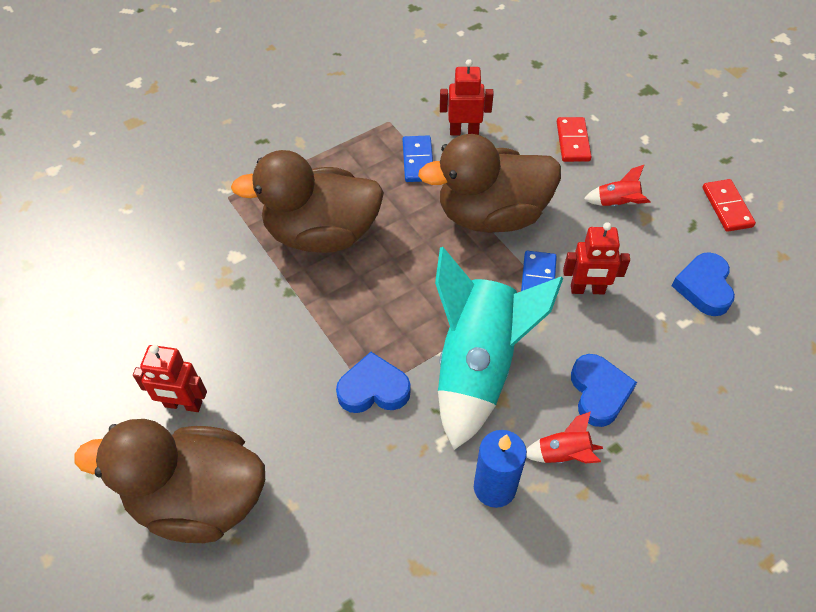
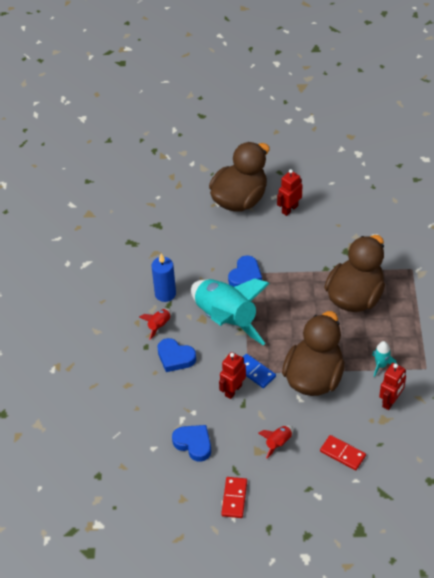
camera: 125 degrees right, 5 degrees down
blue domino [403,135,433,182] -> turquoise rocket [372,341,396,377]
red domino [703,179,756,232] -> red domino turned 75 degrees clockwise [221,477,247,518]

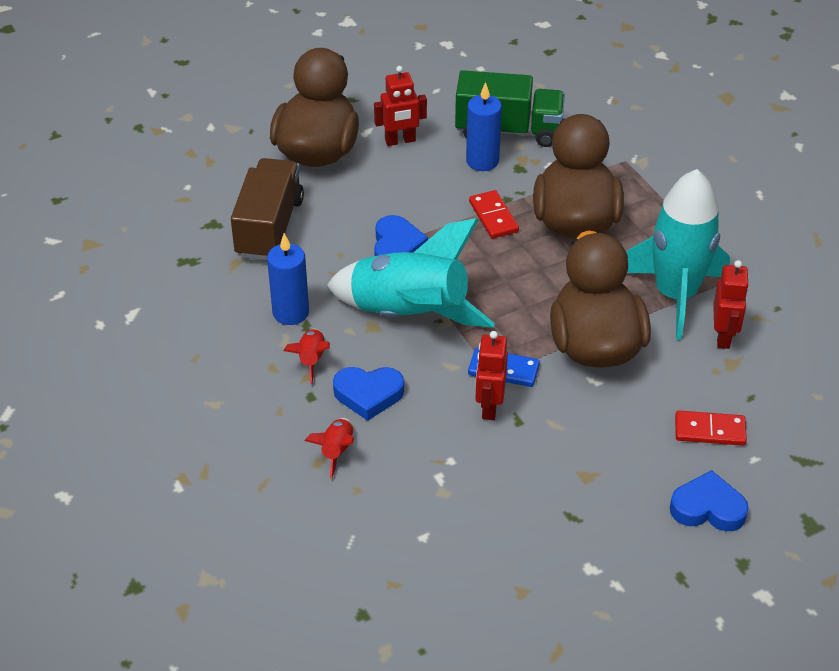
camera: 30 degrees left, 5 degrees down
blue heart [172,425,211,462] -> blue heart moved to [670,470,749,531]
red domino [221,477,247,518] -> red domino moved to [469,190,519,239]
red rocket [258,425,293,459] -> red rocket moved to [305,418,354,478]
red robot [277,169,302,216] -> red robot turned 120 degrees counterclockwise [374,66,427,146]
turquoise rocket [372,341,396,377] -> turquoise rocket [626,169,730,340], size x2.50
none -> brown truck [231,158,304,261]
none -> green truck [455,70,565,147]
none -> blue candle [466,82,502,171]

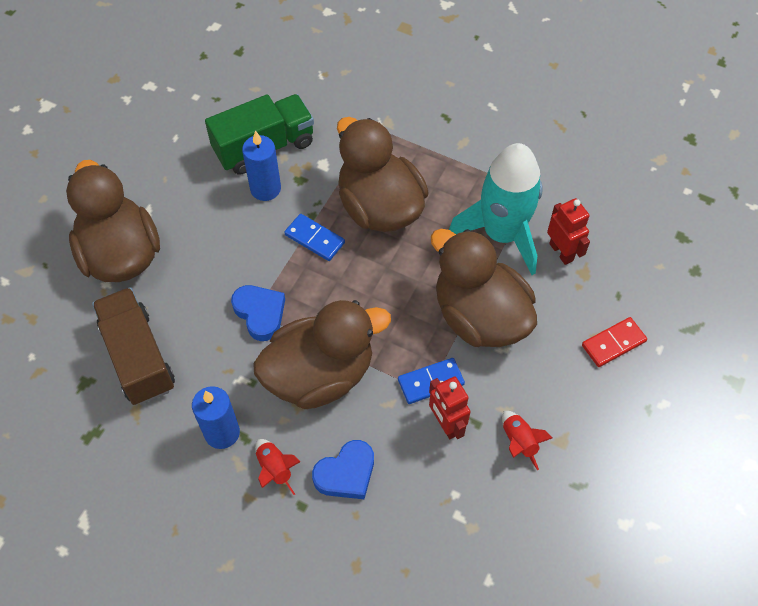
camera: 35 degrees left, 15 degrees up
red rocket [305,418,354,478] -> red rocket moved to [502,411,553,470]
turquoise rocket [327,218,495,328] -> brown duck [253,300,391,409]
red robot [374,66,427,146] -> none
red domino [469,190,519,239] -> blue domino [284,214,345,261]
blue heart [670,470,749,531] -> none

